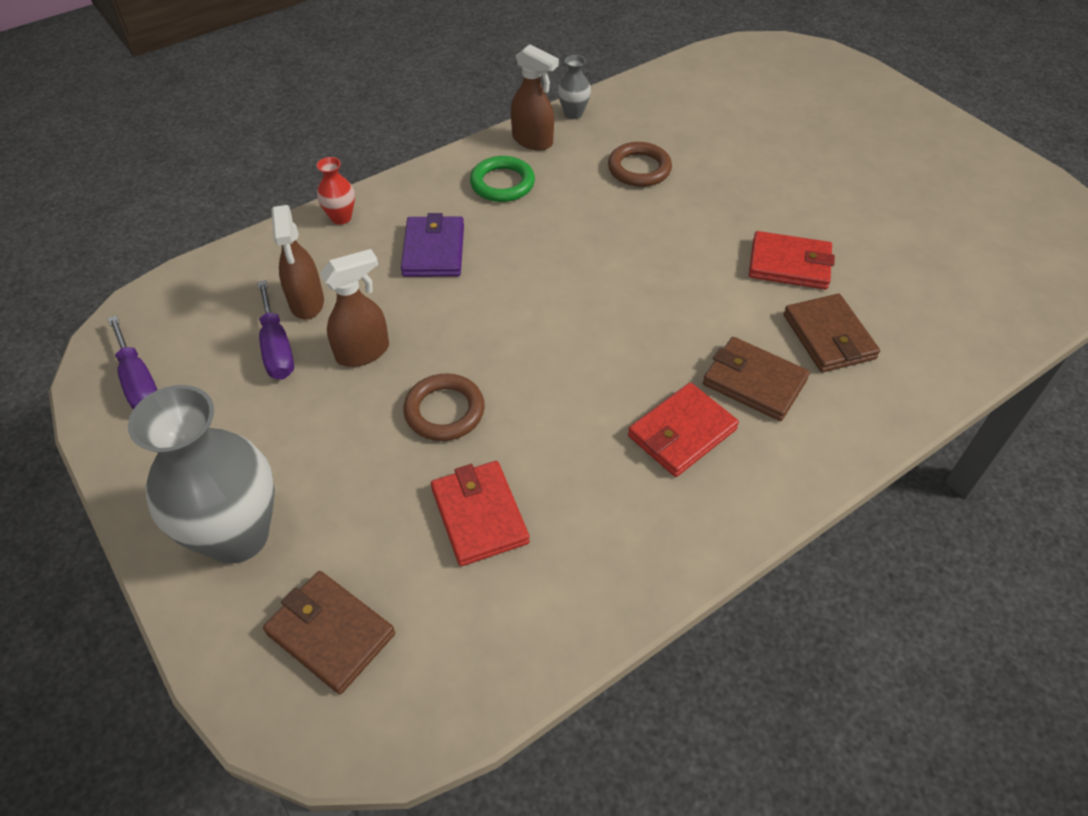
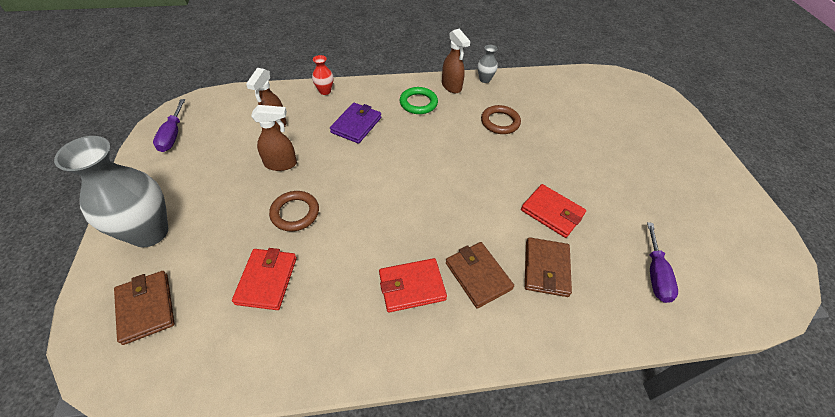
camera: 25 degrees right, 0 degrees up
purple screwdriver [257,280,294,379] -> purple screwdriver moved to [647,222,678,303]

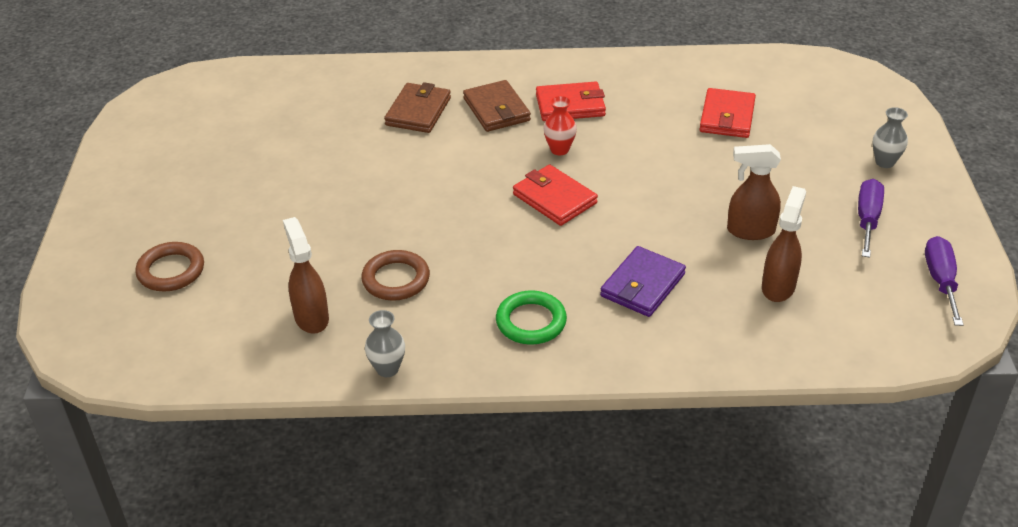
camera: 170 degrees left, 10 degrees down
grey vase [54,136,168,247] -> grey vase [872,107,908,168], size x0.44
brown wallet [114,271,175,345] -> none
brown ring [269,191,319,231] -> brown ring moved to [135,242,204,292]
red vase [312,55,333,95] -> red vase moved to [544,96,577,155]
brown spray bottle [442,29,470,93] -> brown spray bottle moved to [283,217,329,334]
red wallet [521,184,586,238] -> red wallet moved to [513,164,598,226]
purple screwdriver [647,222,678,303] -> purple screwdriver moved to [858,179,884,258]

